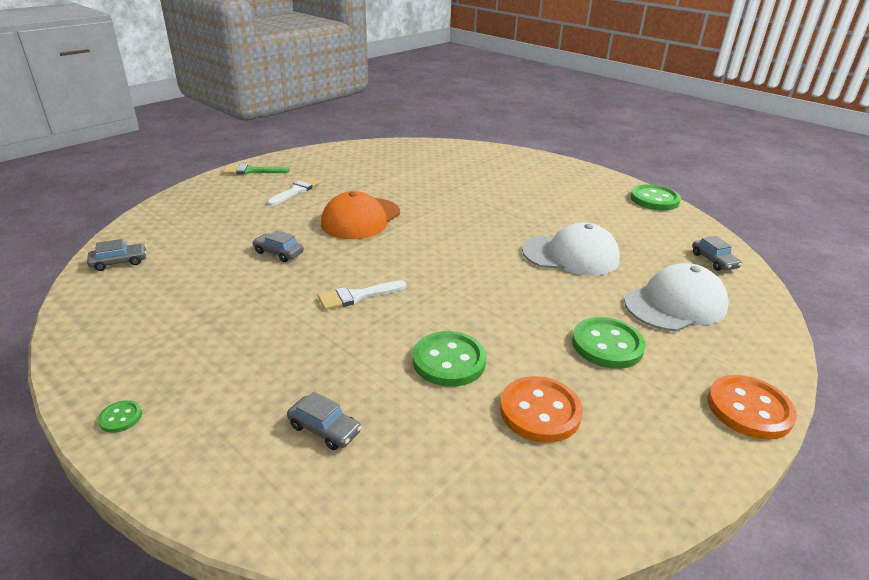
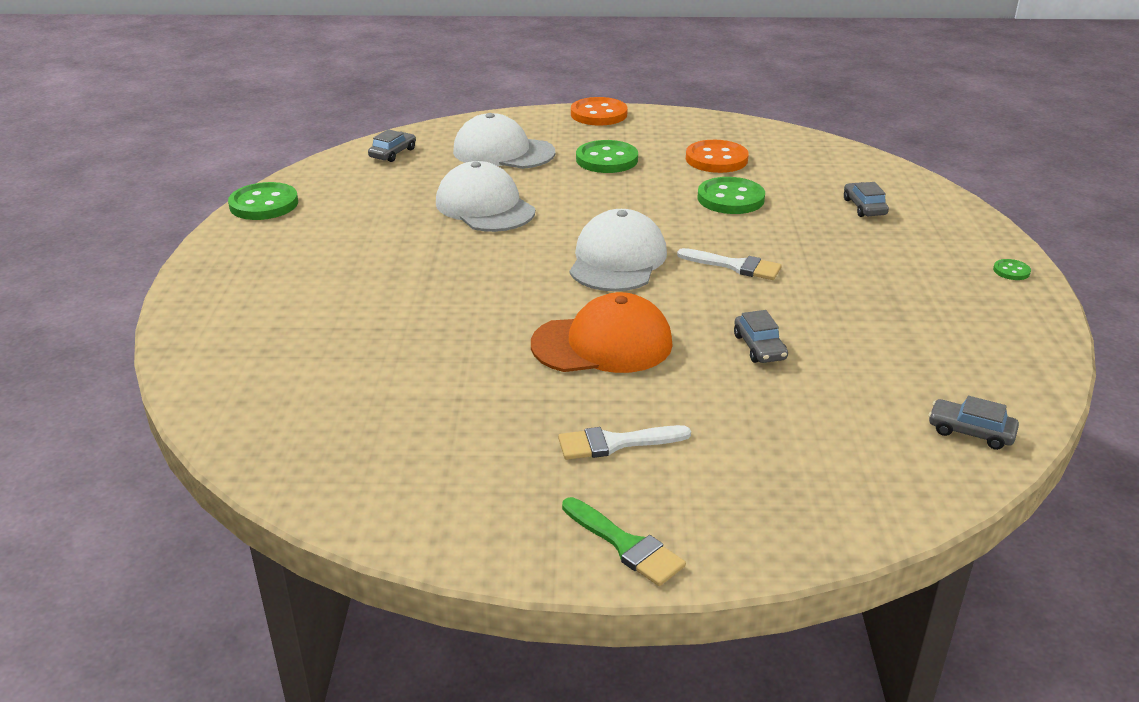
camera: 130 degrees left, 0 degrees up
none -> white cap [570,209,667,291]

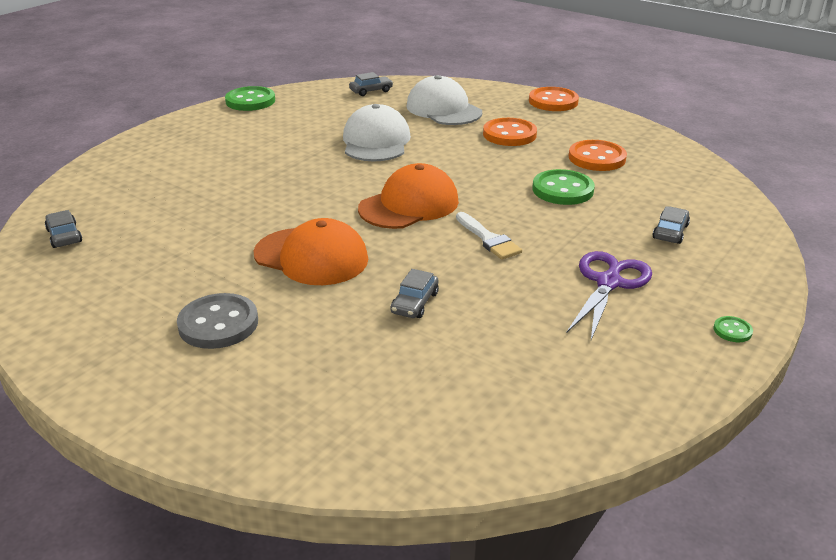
camera: 35 degrees right, 0 degrees up
white brush [558,425,691,460] -> grey button [177,293,258,349]
green brush [562,497,686,586] -> none
white cap [570,209,667,291] -> orange cap [358,163,459,229]
green button [576,140,638,173] -> orange button [483,118,537,146]
grey car [929,396,1019,450] -> grey car moved to [45,210,82,248]
none -> purple scissors [566,251,652,340]

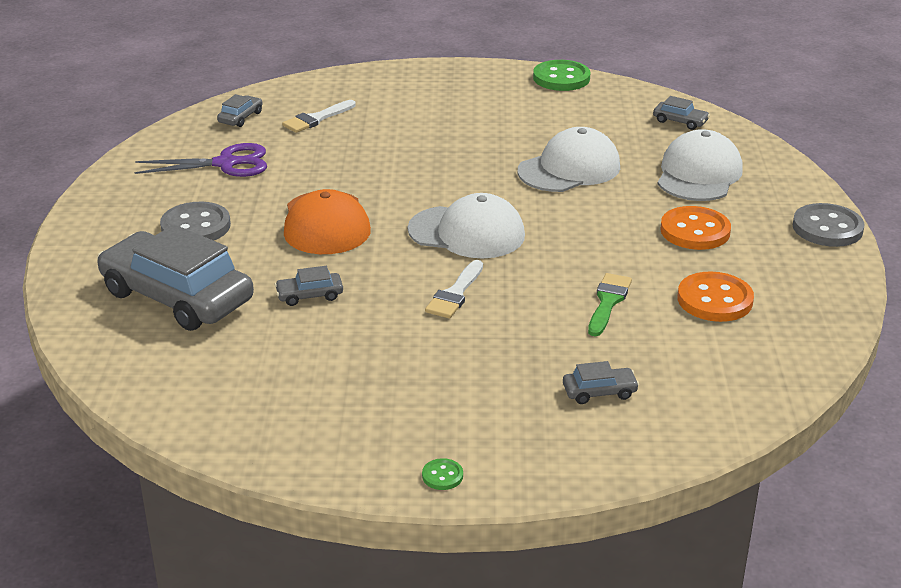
camera: 55 degrees right, 0 degrees up
orange cap [358,163,459,229] -> white cap [408,193,525,259]
orange button [529,87,579,111] -> grey button [793,203,865,247]
green button [532,169,595,205] -> green brush [588,273,632,336]
purple scissors [566,251,652,340] -> purple scissors moved to [134,143,267,177]
none -> grey car [97,225,254,331]
none -> white brush [282,100,356,133]

